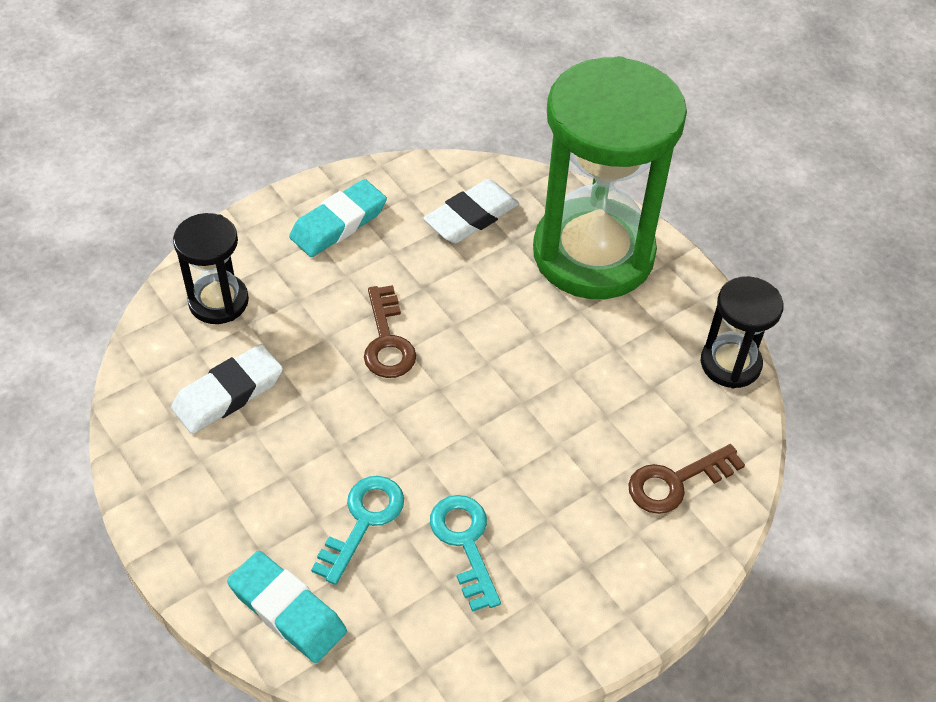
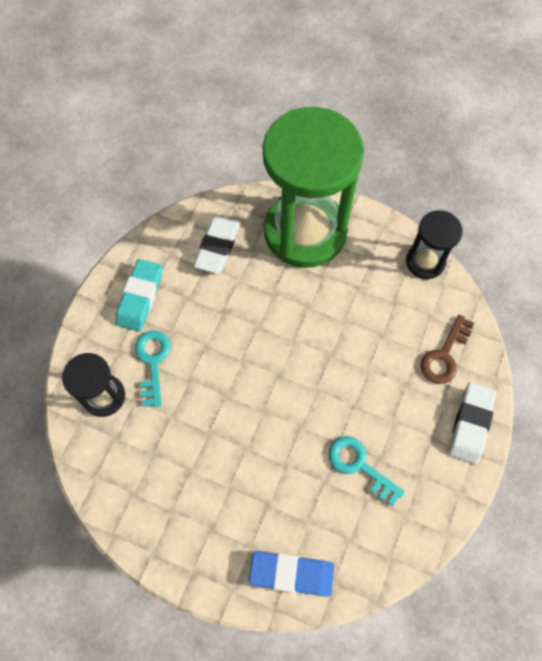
camera: 30 degrees left, 15 degrees up
white eraser [171,344,283,434] -> white eraser moved to [449,382,496,464]
turquoise eraser [227,551,347,663] -> blue eraser [249,551,334,597]
turquoise key [311,476,404,585] -> turquoise key moved to [135,331,171,407]
brown key [364,285,416,378] -> none

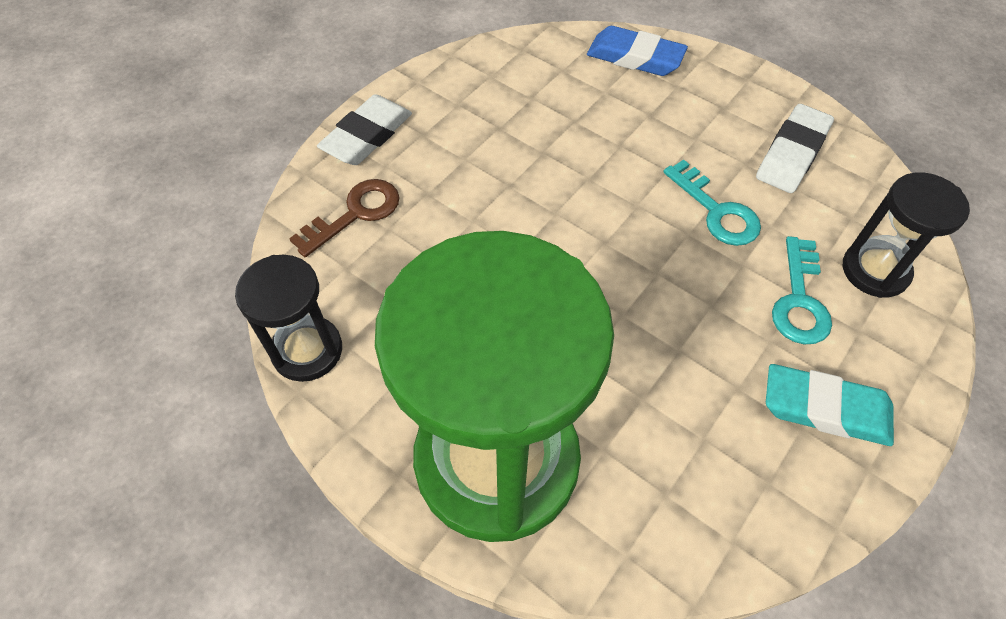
camera: 165 degrees left, 10 degrees down
turquoise eraser [116,259,162,331] -> turquoise eraser turned 75 degrees clockwise [766,364,894,446]
white eraser [194,215,240,274] -> white eraser moved to [756,104,834,193]
turquoise key [329,436,405,506] -> turquoise key moved to [663,160,761,246]

